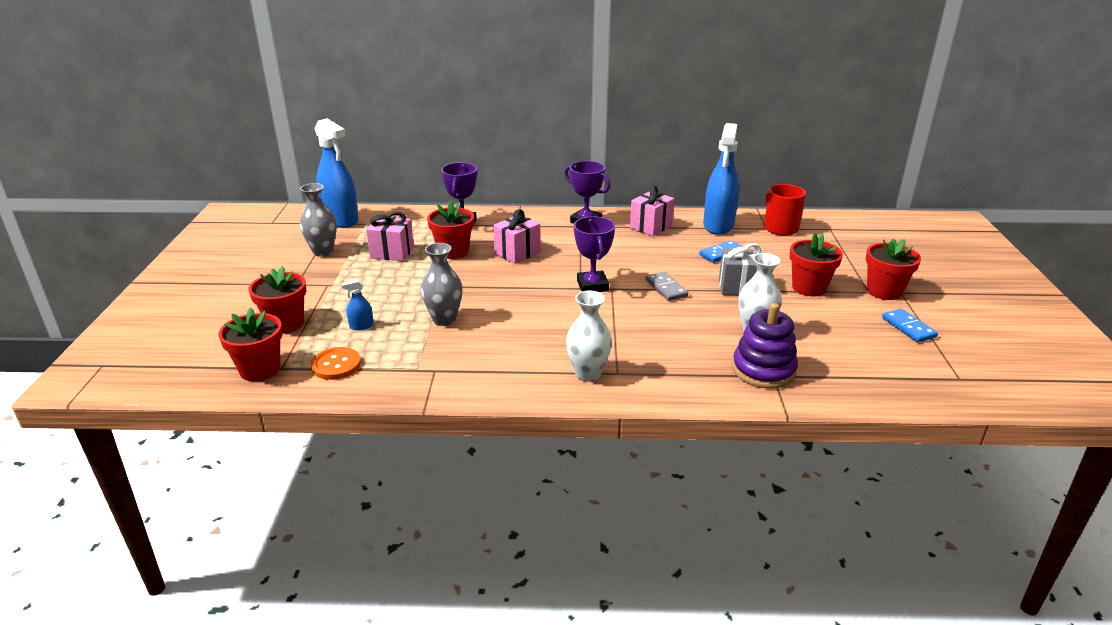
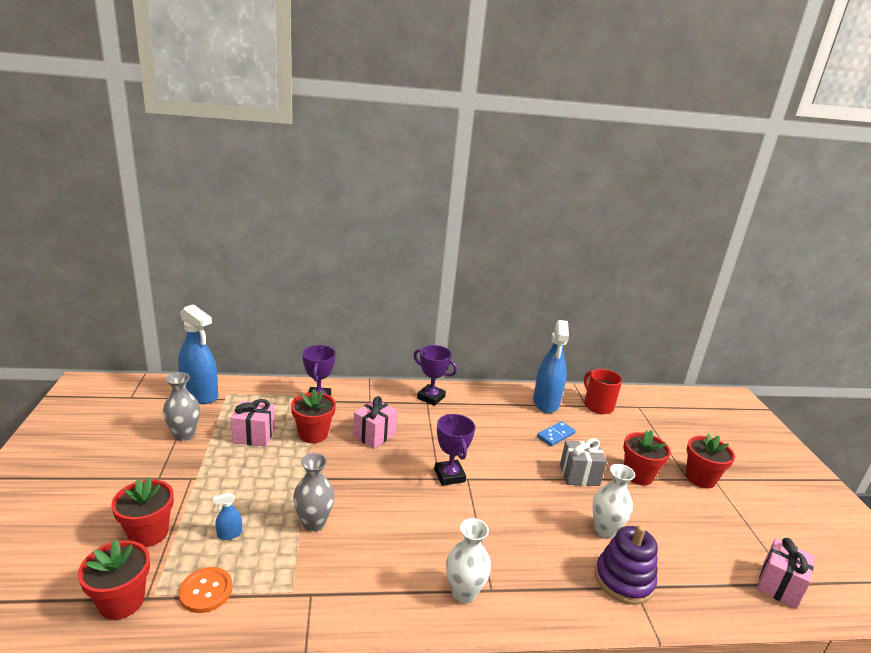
camera: 10 degrees left, 5 degrees down
pink gift [630,185,674,236] -> pink gift moved to [757,538,814,609]
grey domino [646,272,688,301] -> none
blue domino [882,309,938,343] -> none

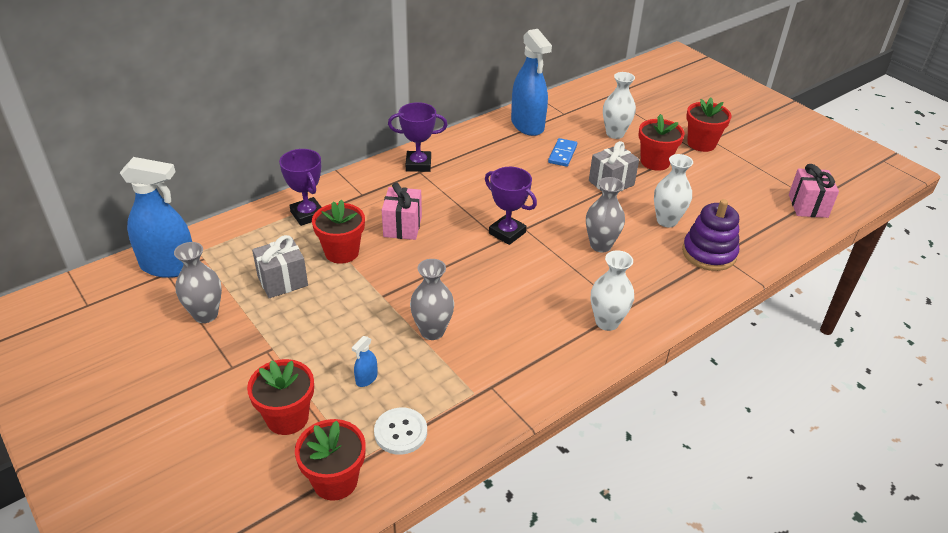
camera: 30 degrees left, 15 degrees up
orange button [179,567,232,613] -> white button [374,407,427,455]
pink gift [231,399,275,447] -> grey gift [252,235,308,298]
red mug [584,369,622,414] -> none
none -> grey vase [586,177,625,252]
none -> white vase [603,72,636,139]

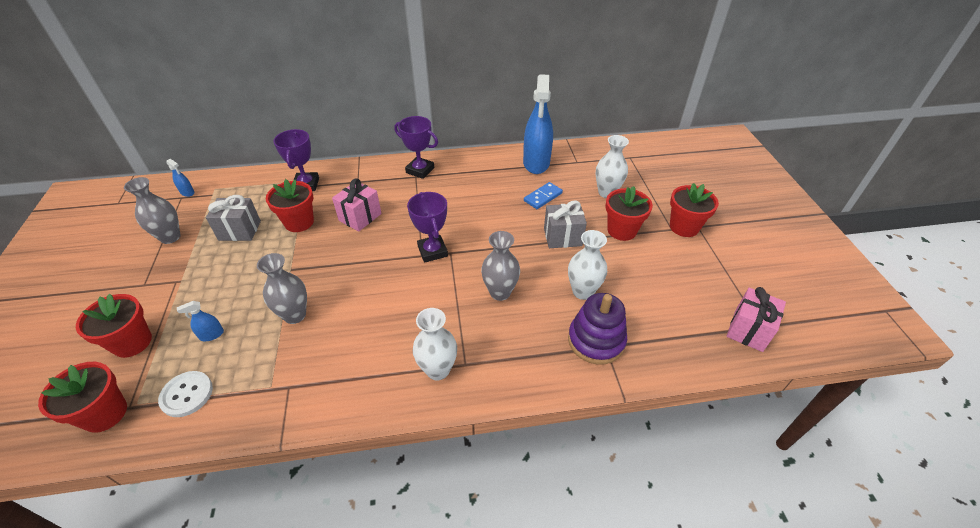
camera: 30 degrees right, 5 degrees up
blue spray bottle [120,157,192,278] -> blue spray bottle [166,159,195,197], size x0.40

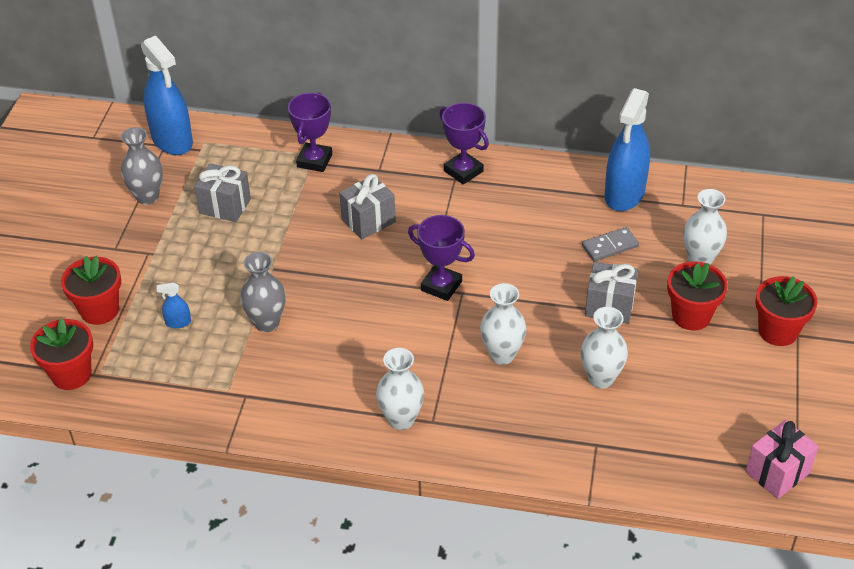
camera: 20 degrees right, 0 degrees up
white button [158,371,213,417] -> none
blue spray bottle [166,159,195,197] -> blue spray bottle [141,35,193,155], size x2.48
red flower pot [266,179,314,232] -> none
pink gift [332,179,382,231] -> grey gift [339,174,396,239]
purple trophy [407,192,448,263] -> purple trophy turned 60 degrees counterclockwise [408,215,475,301]
grey vase [481,231,520,301] -> white vase [480,283,526,365]
blue domino [524,182,563,209] -> grey domino [582,227,639,261]
purple stacking toy [568,293,627,364] -> none

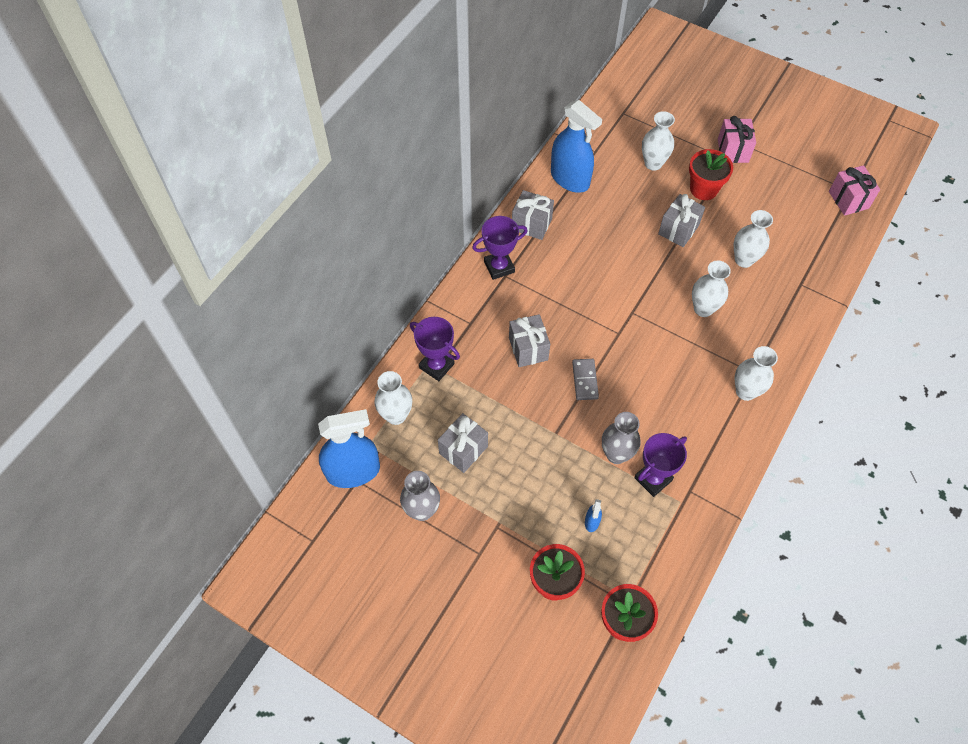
camera: 70 degrees left, 15 degrees up
purple trophy [408,215,475,301] -> purple trophy moved to [634,433,687,497]
grey domino [582,227,639,261] -> grey domino moved to [572,359,599,400]
red flower pot [755,276,818,346] -> pink gift [718,116,756,163]
none -> white vase [374,371,412,425]
none -> grey gift [512,190,554,240]

